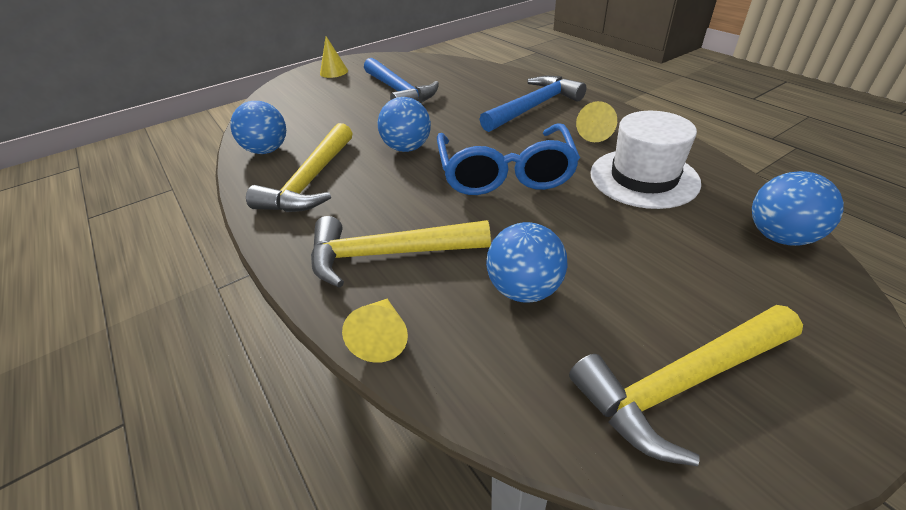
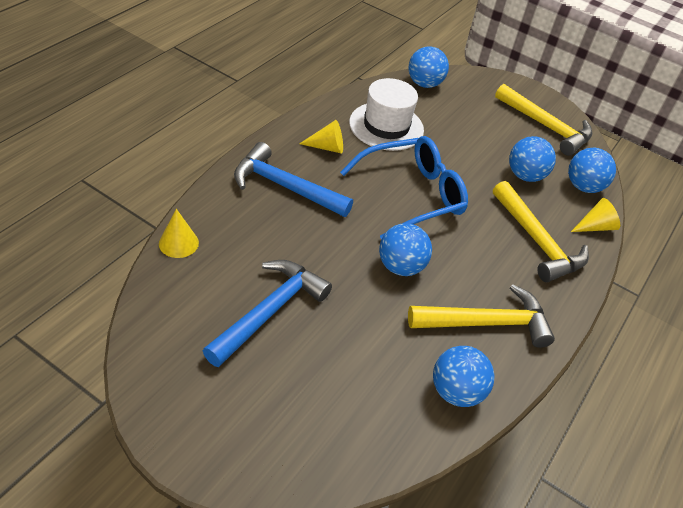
camera: 120 degrees left, 5 degrees up
yellow cone [320,36,348,78] -> yellow cone moved to [159,209,199,258]
none -> blue ball [568,148,616,193]

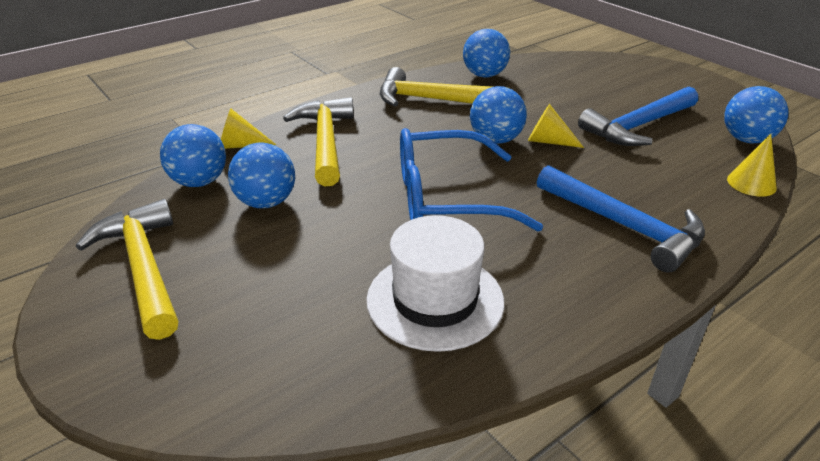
camera: 155 degrees left, 10 degrees down
yellow cone [300,120,343,153] -> yellow cone moved to [528,104,584,148]
blue ball [409,46,449,88] -> blue ball moved to [725,86,788,143]

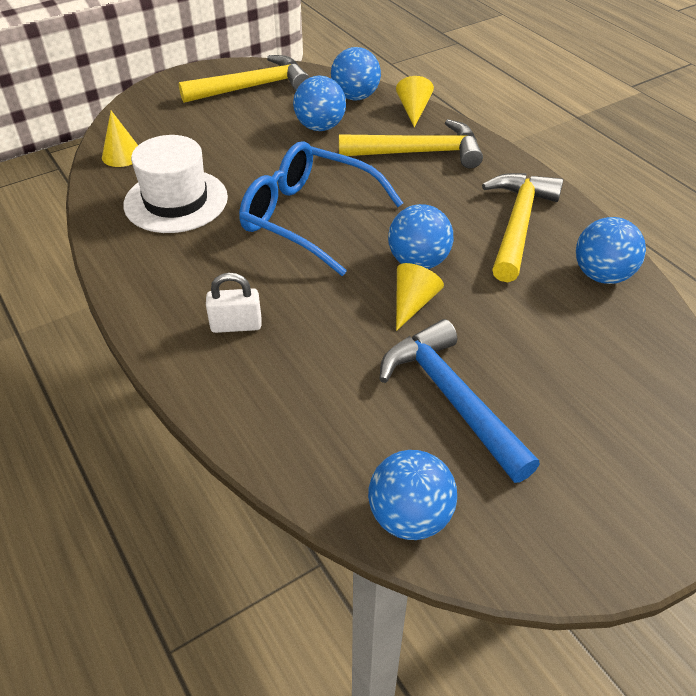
camera: 95 degrees right, 10 degrees up
blue glasses [400,128,543,231] -> blue glasses turned 60 degrees counterclockwise [239,141,403,276]
blue hammer [537,165,705,272] -> white padlock [206,273,261,333]
yellow cone [727,134,777,197] -> yellow cone moved to [102,111,138,167]

